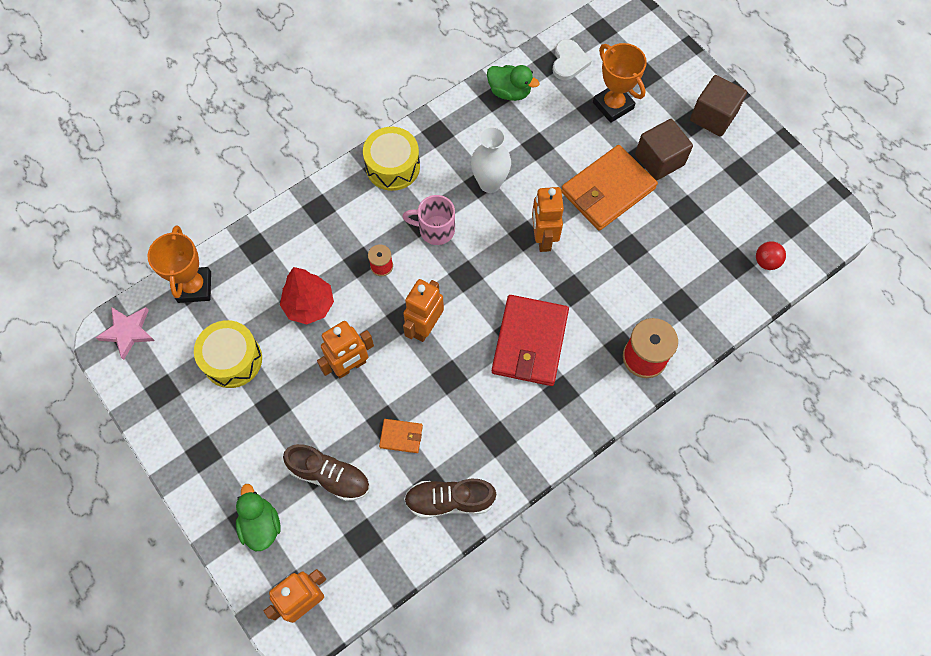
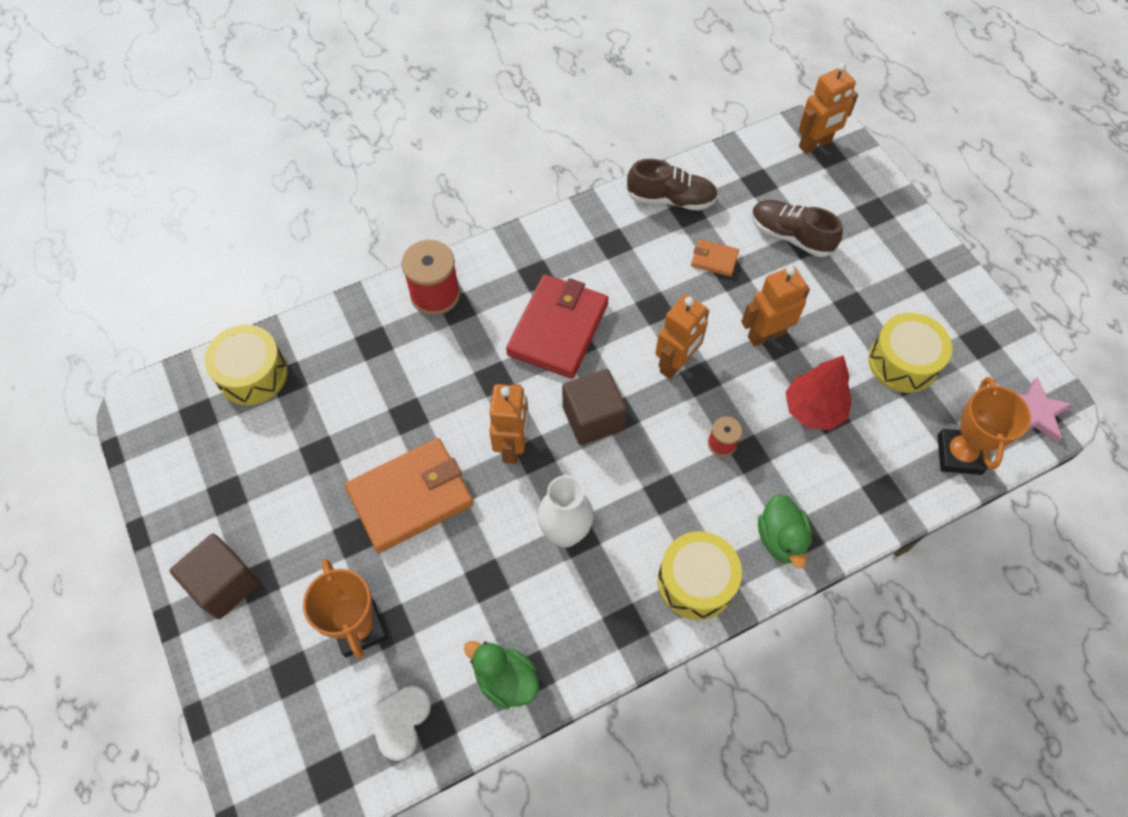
camera: 170 degrees left, 5 degrees down
green duck [236,484,281,551] -> green duck moved to [758,494,812,568]
pink mug [402,195,455,245] -> none
brown cube [635,119,693,181] -> brown cube moved to [562,369,627,445]
red ball [756,241,786,270] -> yellow drum [204,325,288,405]

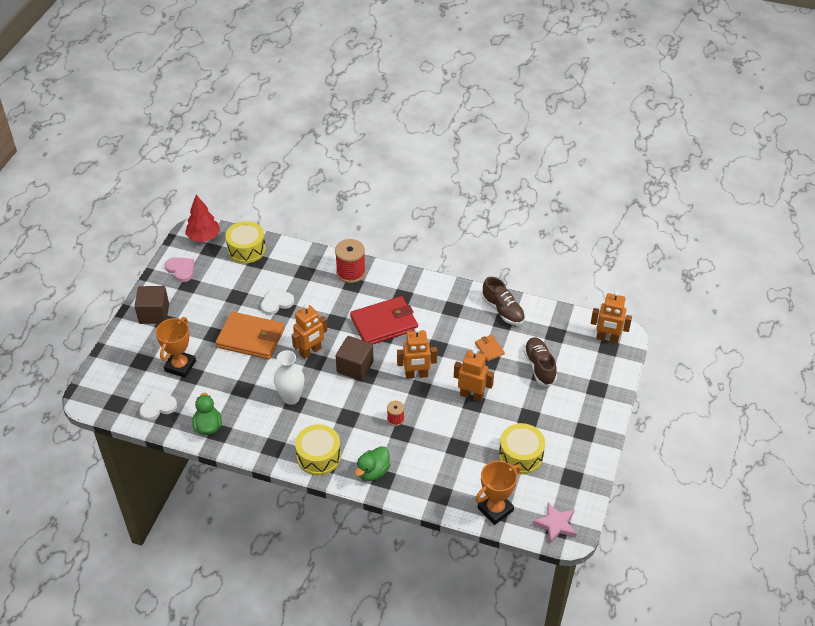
camera: 45 degrees right, 15 degrees down
red tree [785,355,852,430] -> red tree moved to [185,195,220,242]
none -> pink heart [165,258,194,282]
none -> white heart [261,290,294,315]

